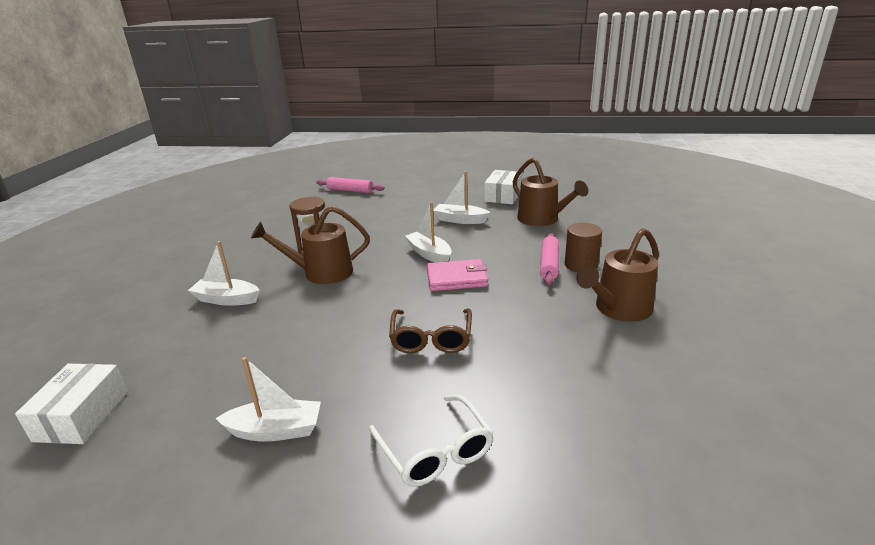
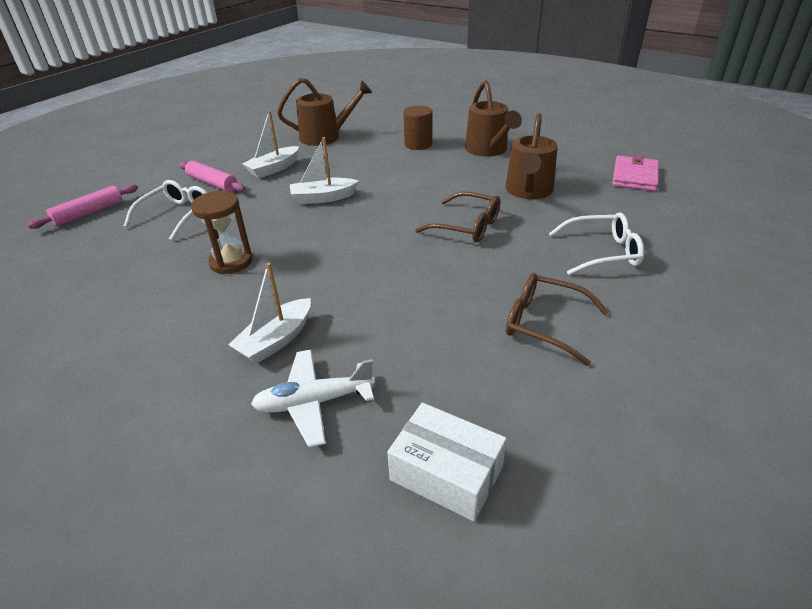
camera: 65 degrees left, 10 degrees up
white boat [216,357,321,442] -> brown glasses [506,273,608,366]
brown watering can [251,206,370,284] -> brown watering can moved to [505,113,558,199]
pink wallet [427,259,489,291] -> pink wallet moved to [612,155,659,191]
white box [484,170,522,204] -> none
pink rolling pin [540,233,559,285] -> pink rolling pin moved to [179,161,245,192]
none -> white glasses [124,180,208,241]
none -> white plane [251,350,375,447]

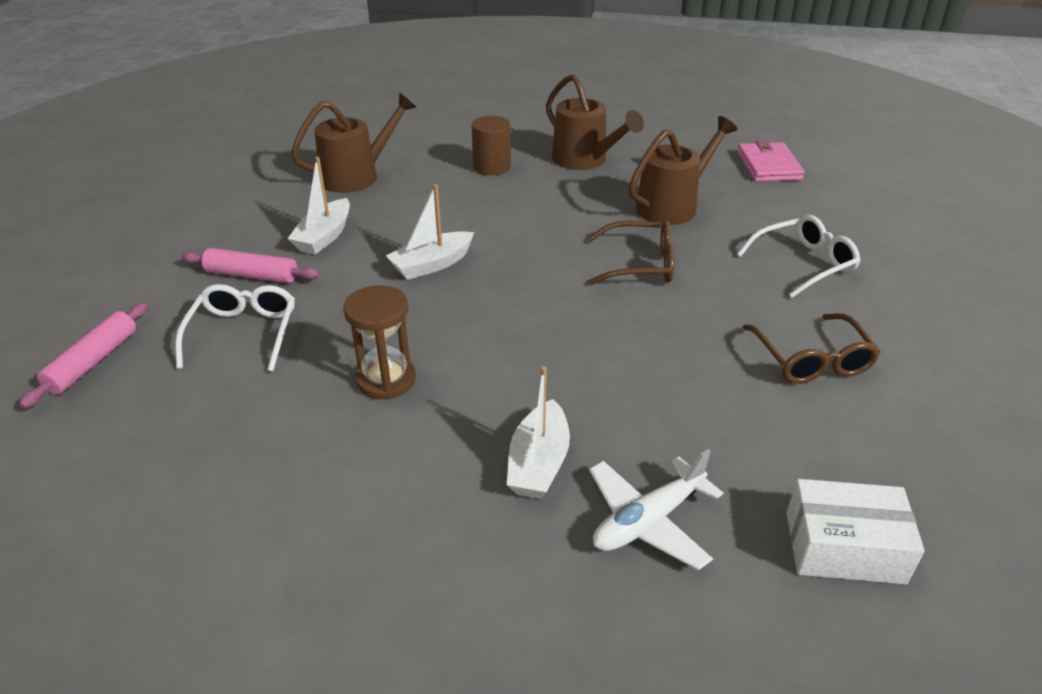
camera: 25 degrees left, 0 degrees up
brown watering can [505,113,558,199] -> brown watering can turned 120 degrees counterclockwise [629,116,737,225]
brown glasses [506,273,608,366] -> brown glasses turned 105 degrees counterclockwise [743,313,880,384]

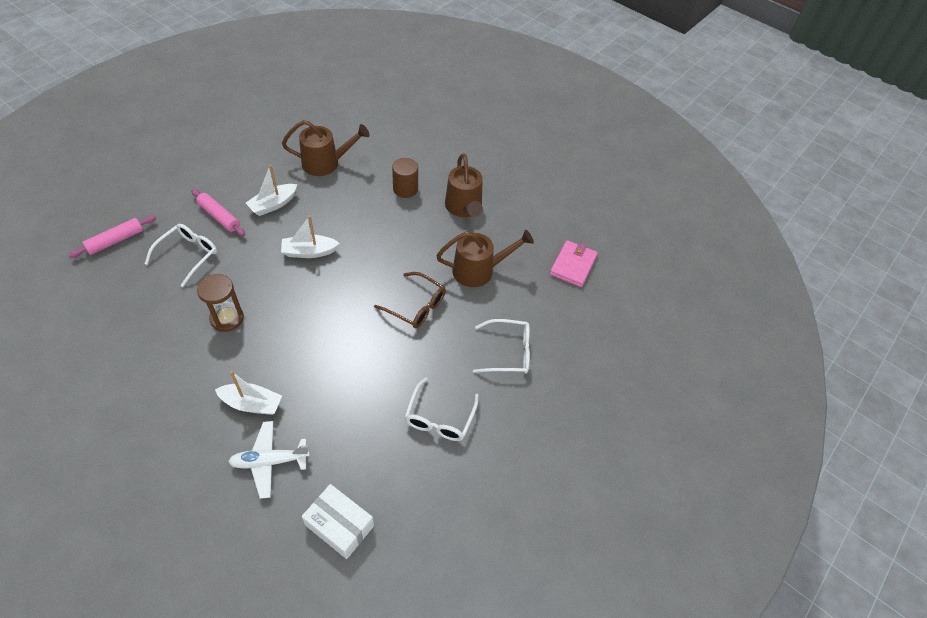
camera: 25 degrees right, 15 degrees up
white boat [507,366,570,499] -> white boat turned 120 degrees counterclockwise [215,371,282,415]
brown glasses [743,313,880,384] -> white glasses [404,377,479,441]

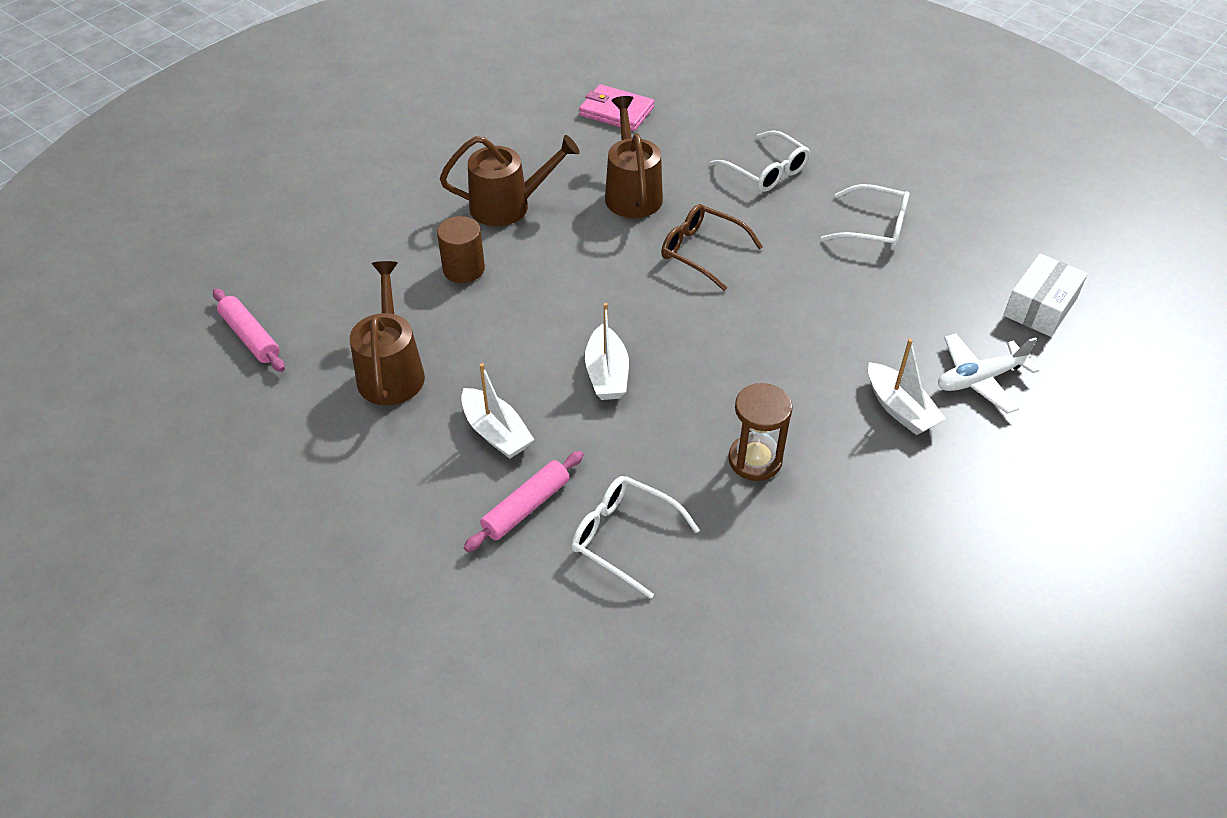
camera: 85 degrees left, 5 degrees down
pink rolling pin [68,215,156,258] -> pink rolling pin moved to [213,289,285,372]
white boat [215,371,282,415] -> white boat turned 135 degrees clockwise [868,339,946,435]
white plane [228,421,310,499] -> white plane turned 75 degrees clockwise [938,333,1039,414]
brown glasses [374,272,446,328] -> brown glasses turned 90 degrees counterclockwise [661,204,763,291]
white glasses [473,319,530,374] -> white glasses turned 135 degrees clockwise [710,131,810,192]

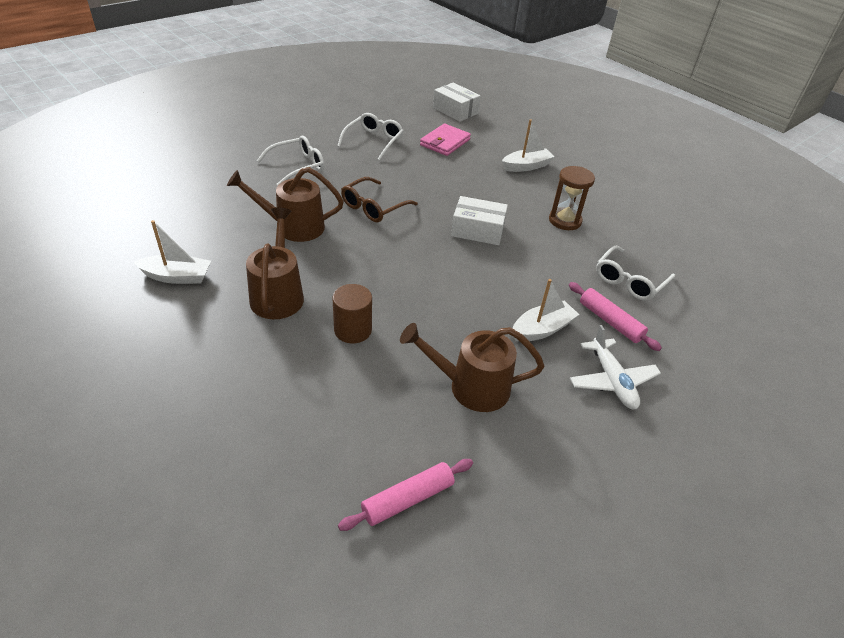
camera: 85 degrees left, 5 degrees down
pink wallet [579,84,654,131] -> pink wallet moved to [420,124,471,156]
white boat [585,303,629,400] -> white boat moved to [134,220,211,284]
white plane [938,333,1039,414] -> white plane moved to [570,325,661,409]
none -> white box [451,196,508,245]

